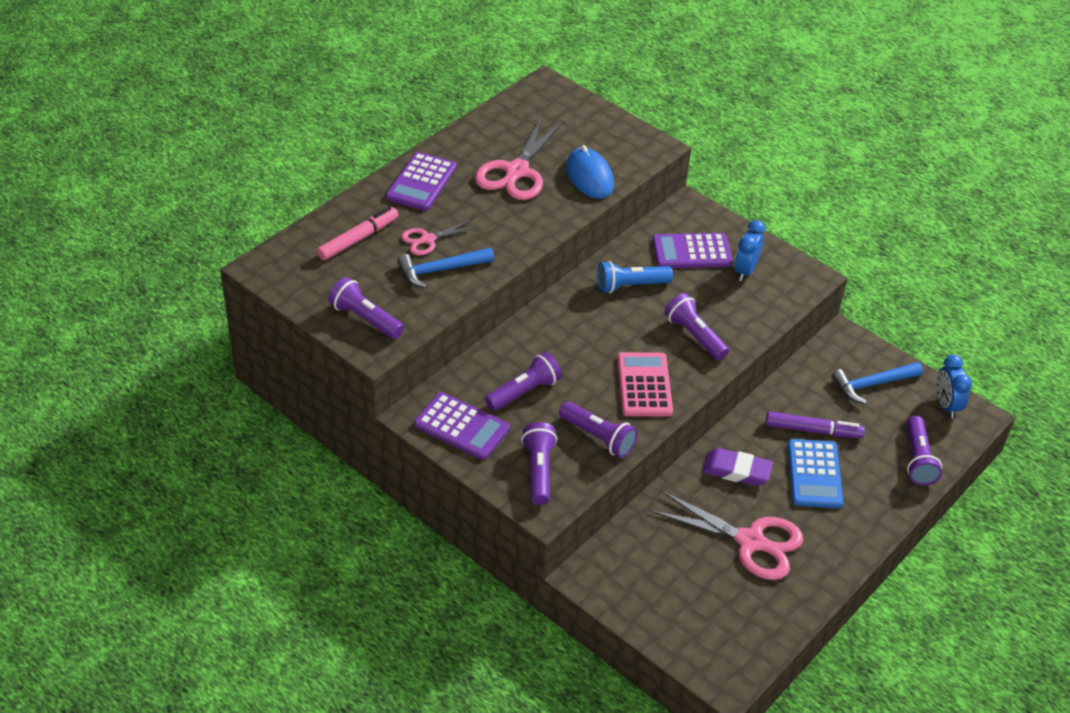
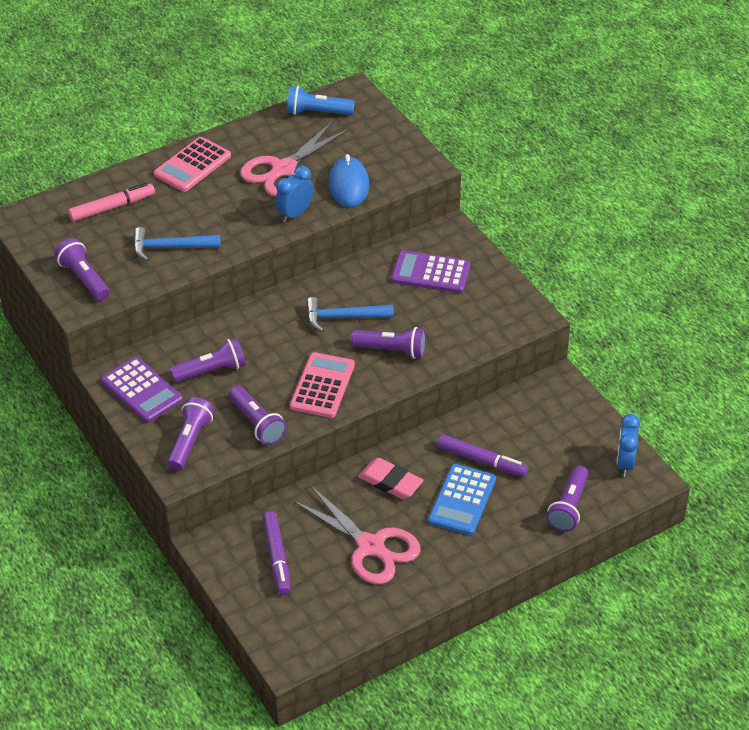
camera: 20 degrees right, 0 degrees up
purple calculator [386,152,456,211] -> pink calculator [154,137,231,192]
pink scissors [401,219,479,255] -> none
blue flashlight [597,261,673,293] -> blue flashlight moved to [287,86,355,115]
purple flashlight [664,293,729,360] -> purple flashlight turned 120 degrees clockwise [351,327,426,359]
purple eraser [702,448,773,486] -> pink eraser [358,458,424,499]
blue clock [734,220,765,281] -> blue clock moved to [275,166,314,223]
blue hammer [831,362,923,404] -> blue hammer moved to [306,297,394,332]
none -> purple marker [263,511,291,595]

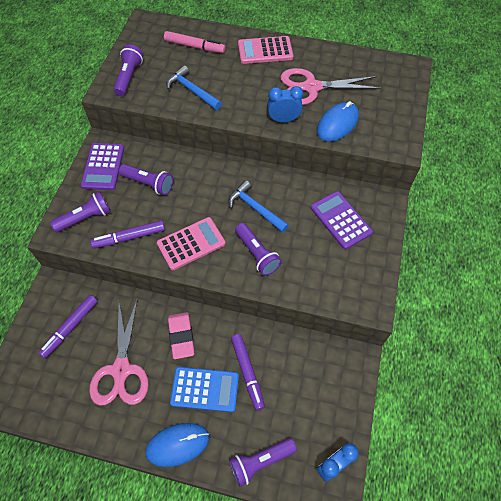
camera: 45 degrees right, 15 degrees up
purple flashlight [229,386,287,445] -> purple marker [90,220,165,248]
blue flashlight [287,86,355,115] -> none
blue calculator [428,464,496,535] -> blue calculator turned 150 degrees counterclockwise [170,367,239,412]
none -> blue mouse [145,423,209,467]

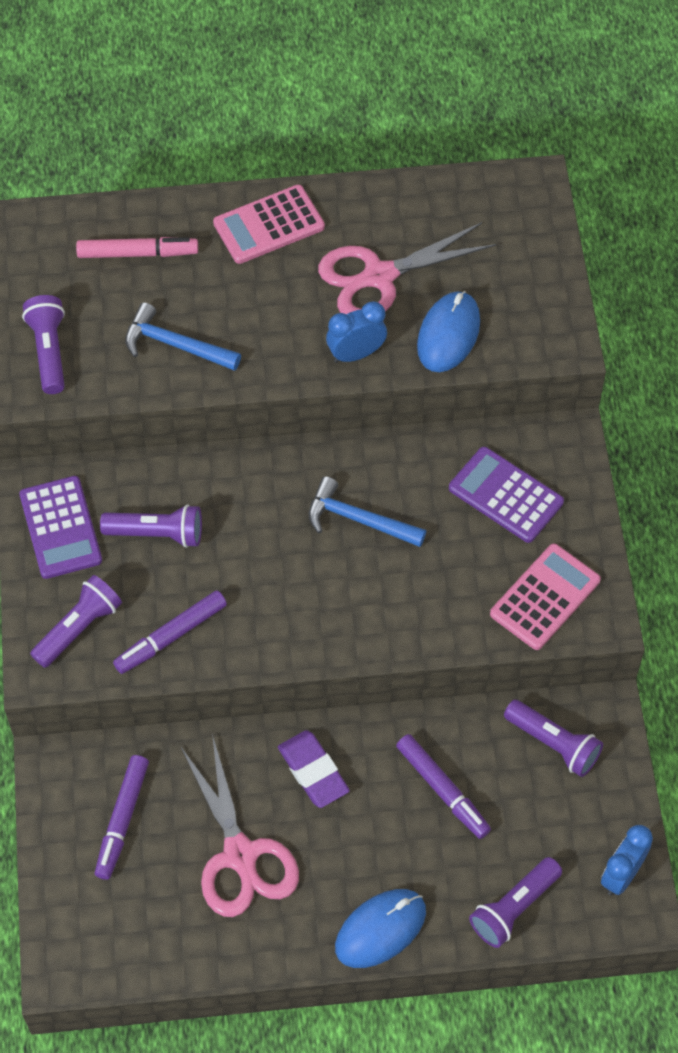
camera: 20 degrees left, 0 degrees up
pink calculator [157,217,226,270] -> pink calculator moved to [490,543,601,650]
pink eraser [168,312,195,359] -> purple eraser [278,730,350,808]
blue calculator [170,367,239,412] -> none
purple flashlight [235,223,282,276] -> purple flashlight moved to [504,700,603,777]

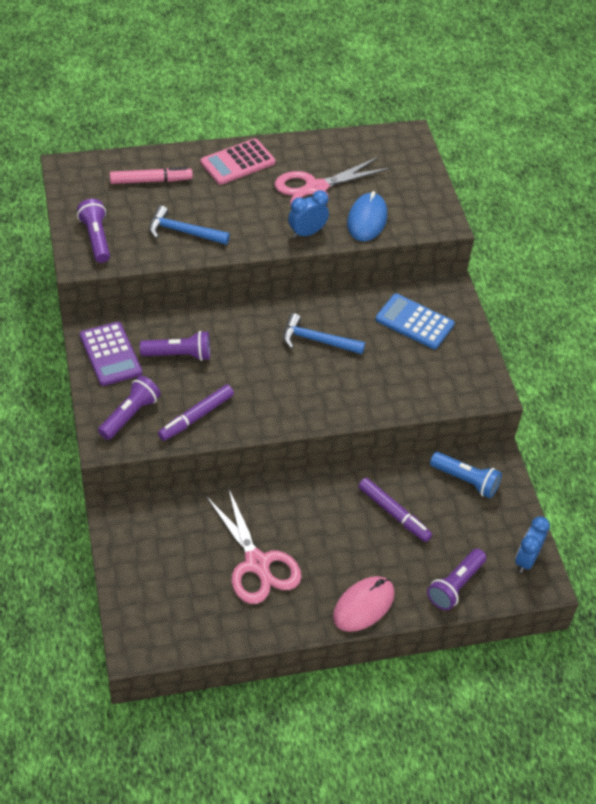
camera: 10 degrees left, 10 degrees down
purple marker [95,755,149,880] -> none
purple eraser [278,730,350,808] -> none
blue mouse [335,889,426,968] -> pink mouse [333,576,395,632]
purple calculator [449,447,564,543] -> blue calculator [376,294,454,349]
pink calculator [490,543,601,650] -> none
purple flashlight [504,700,603,777] -> blue flashlight [430,452,502,498]

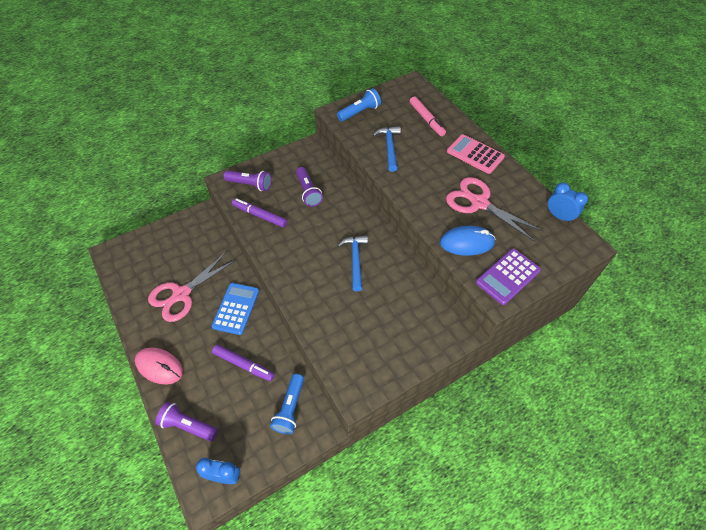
camera: 75 degrees right, 5 degrees up
purple flashlight [77,199,110,263] -> blue flashlight [337,88,381,121]
purple calculator [80,322,142,386] -> purple calculator moved to [476,248,541,305]
blue clock [288,190,329,238] -> blue clock moved to [547,182,588,223]
purple marker [358,478,432,542] -> purple marker turned 90 degrees counterclockwise [212,344,275,381]
blue calculator [376,294,454,349] -> blue calculator moved to [212,283,259,335]

